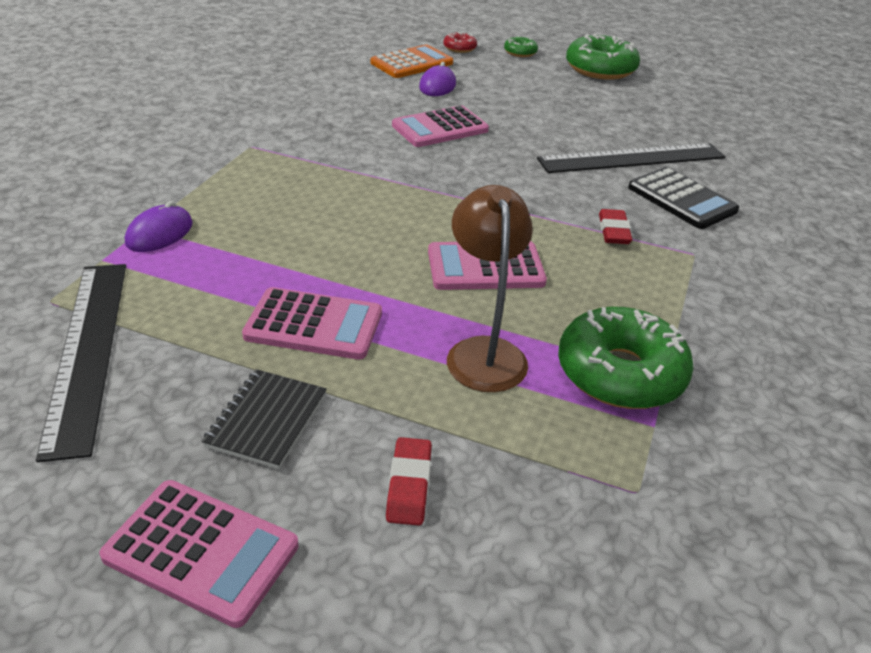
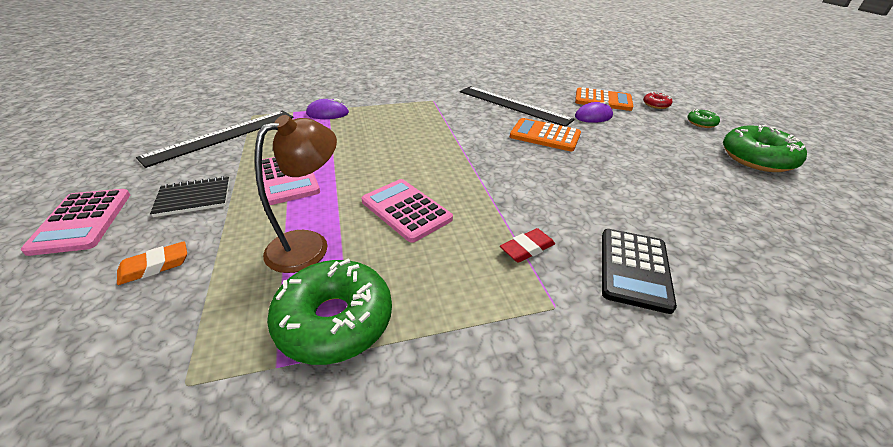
camera: 55 degrees right, 0 degrees up
red eraser [386,437,432,526] -> orange eraser [117,241,187,285]
pink calculator [392,105,489,147] -> orange calculator [510,118,581,151]
black ruler [537,143,725,173] -> black ruler moved to [460,86,575,127]

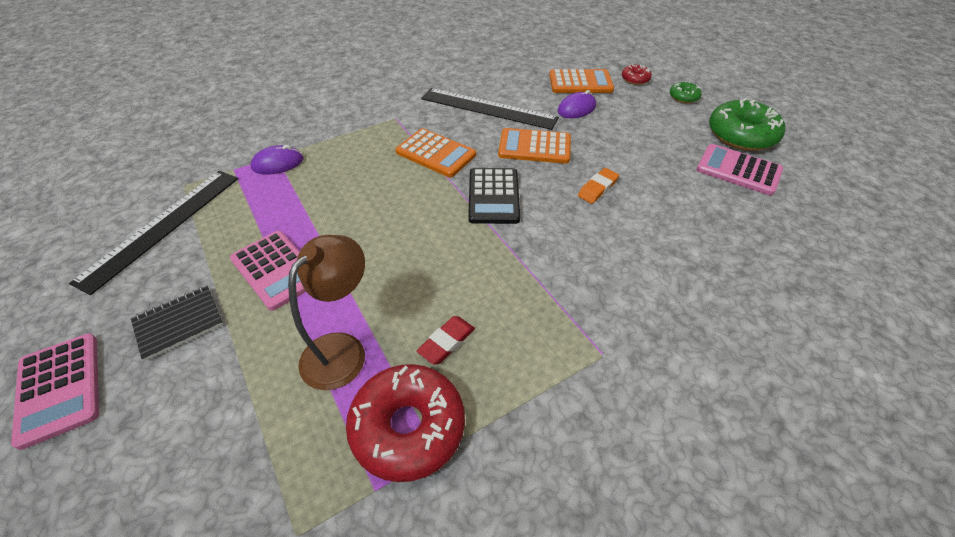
camera: 15 degrees left, 10 degrees up
orange eraser [117,241,187,285] -> orange eraser moved to [578,168,619,204]
green donut [267,259,392,365] -> red donut [346,364,465,482]
pink calculator [362,179,453,243] -> pink calculator moved to [696,144,783,195]
red eraser [500,228,555,263] -> red eraser moved to [417,316,475,364]
black calculator [602,229,677,314] -> black calculator moved to [468,168,520,224]
none -> orange calculator [395,128,476,177]

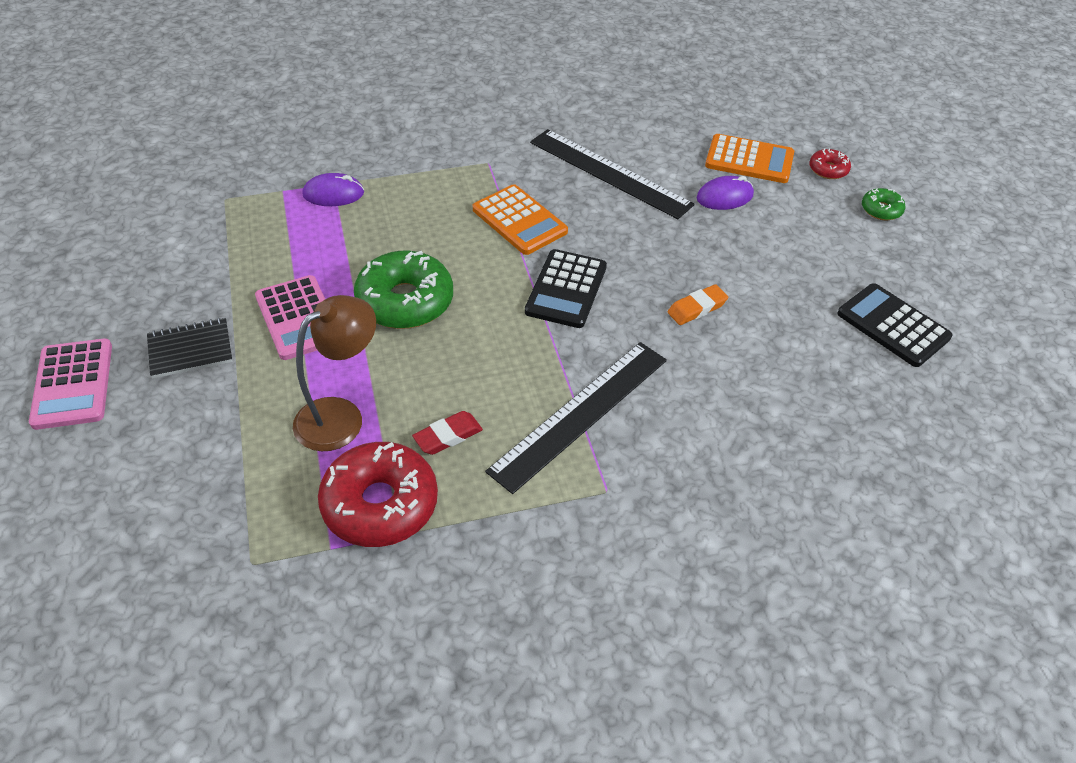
camera: 15 degrees right, 0 degrees up
black ruler [69,171,238,295] -> black ruler moved to [485,342,667,494]
orange calculator [498,128,571,164] -> none
pink calculator [696,144,783,195] -> black calculator [838,283,953,367]
green donut [709,98,785,151] -> green donut moved to [354,251,453,329]

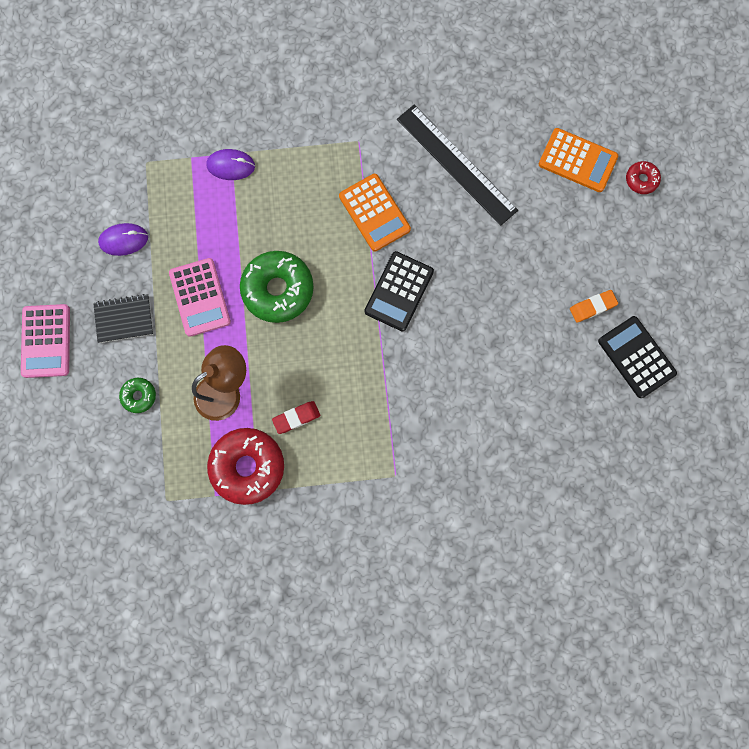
camera: 10 degrees right, 30 degrees up
black ruler [485,342,667,494] -> none
orange eraser [668,284,728,325] -> orange eraser moved to [570,290,618,323]
purple mouse [697,176,754,210] -> purple mouse moved to [98,223,148,256]
green donut [862,188,906,220] -> green donut moved to [119,378,156,413]

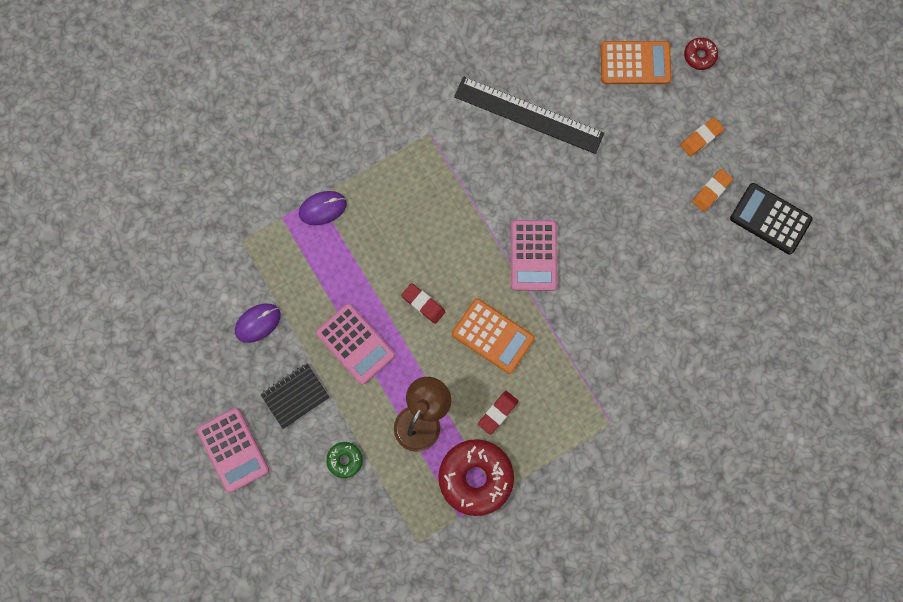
camera: 25 degrees left, 0 degrees up
green donut [240,251,314,323] -> red eraser [401,283,445,324]
orange calculator [339,174,411,252] -> orange calculator moved to [452,299,535,374]
black calculator [364,251,434,331] -> pink calculator [511,220,557,291]
none -> orange eraser [680,118,724,157]

